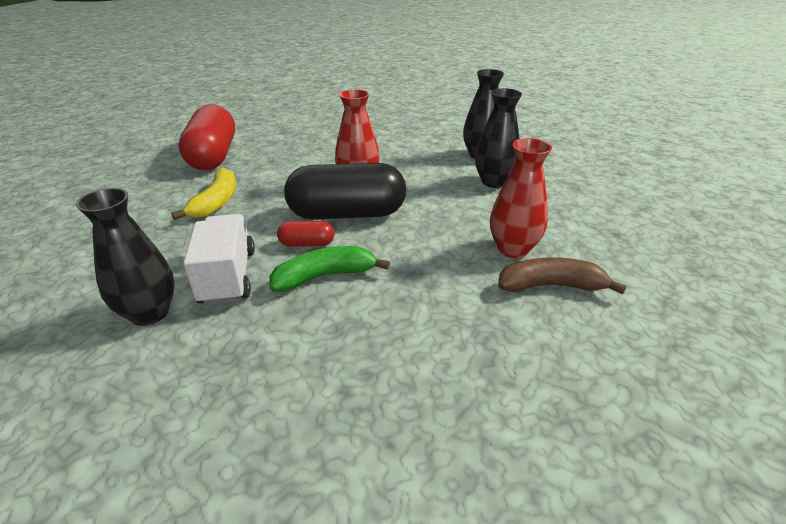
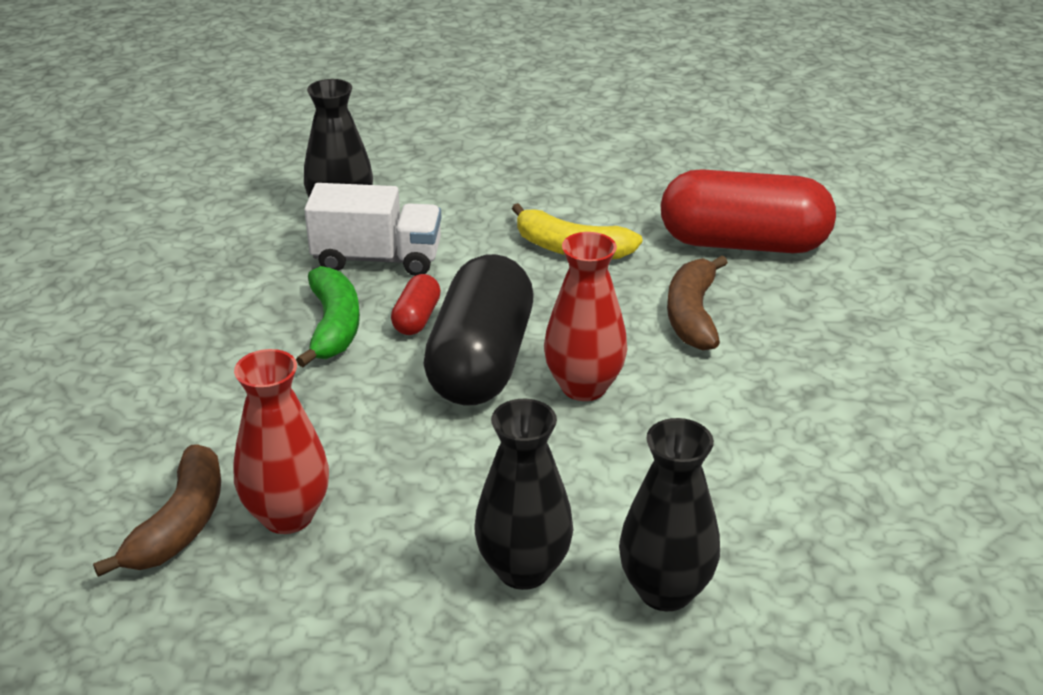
camera: 105 degrees right, 0 degrees up
none -> brown banana [667,256,728,351]

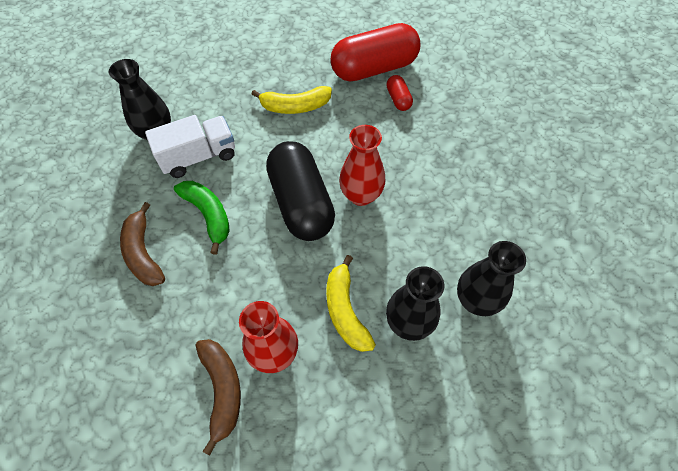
camera: 30 degrees left, 25 degrees up
red capsule [391,274,441,335] -> red capsule moved to [386,75,413,111]
brown banana [667,256,728,351] -> brown banana moved to [120,202,165,286]
none -> yellow banana [326,255,376,352]

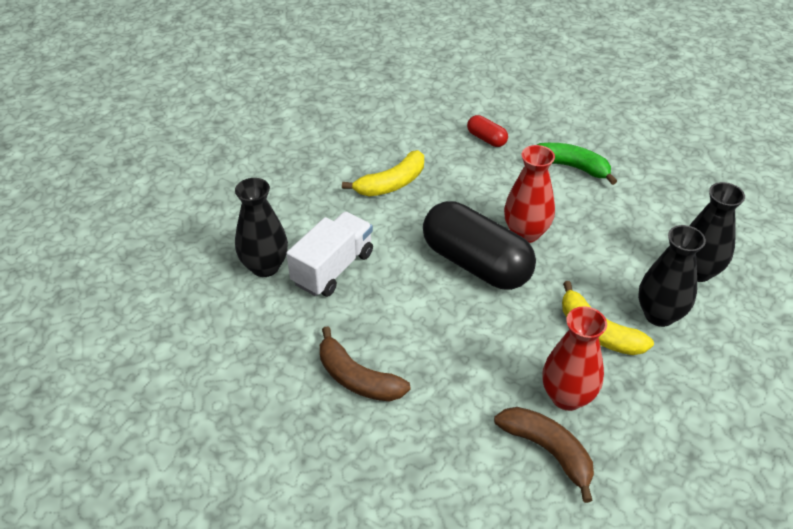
camera: 30 degrees left, 15 degrees down
green banana [174,181,230,255] -> green banana moved to [537,143,617,185]
red capsule [330,23,420,81] -> none

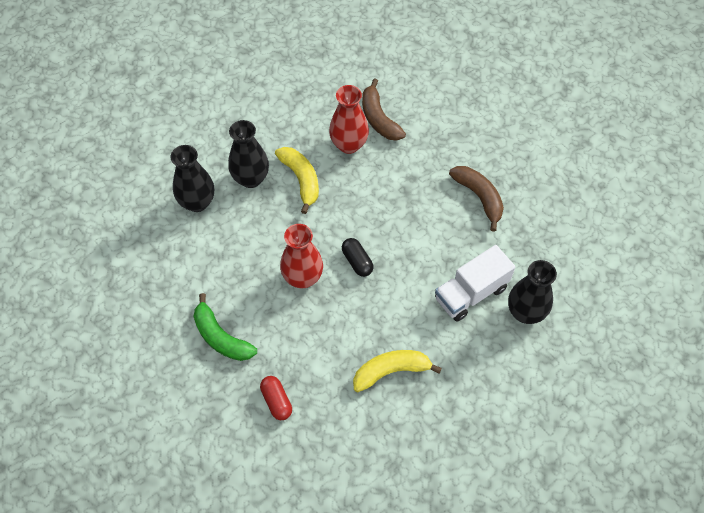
camera: 160 degrees left, 15 degrees up
black capsule [423,201,536,290] -> black capsule [342,238,374,277], size x0.44

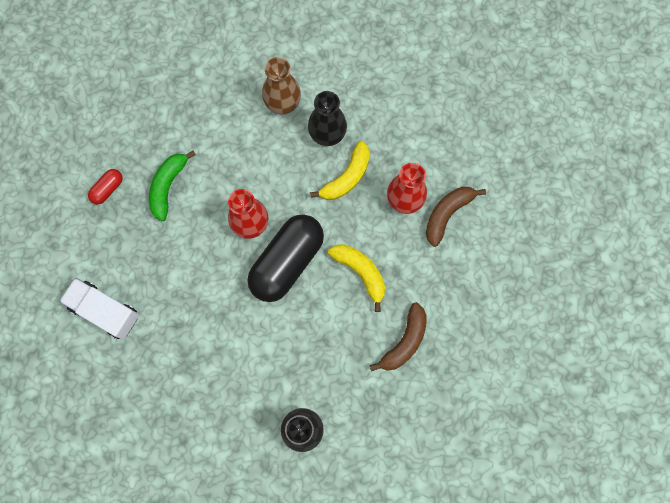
camera: 65 degrees right, 15 degrees up
black vase [171,145,214,212] -> brown vase [262,57,301,115]
red capsule [260,376,292,420] -> red capsule moved to [88,169,123,204]
black capsule [342,238,374,277] -> black capsule [247,214,324,302], size x2.30
yellow banana [353,350,442,392] -> yellow banana moved to [328,244,385,312]
white truck [435,245,515,322] -> white truck moved to [59,278,139,340]

